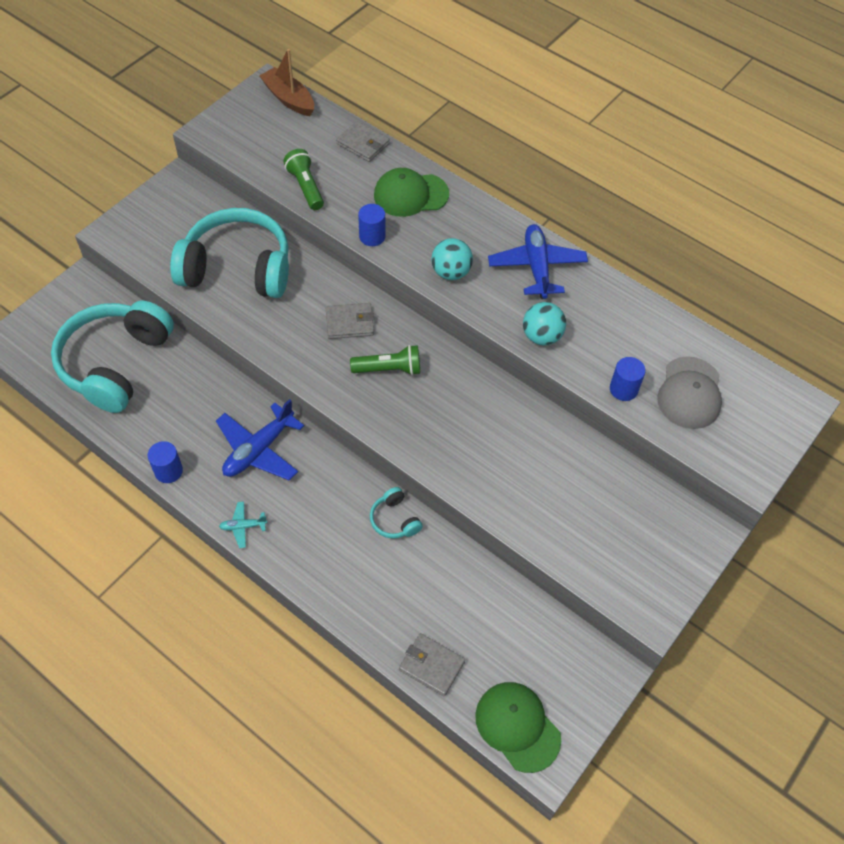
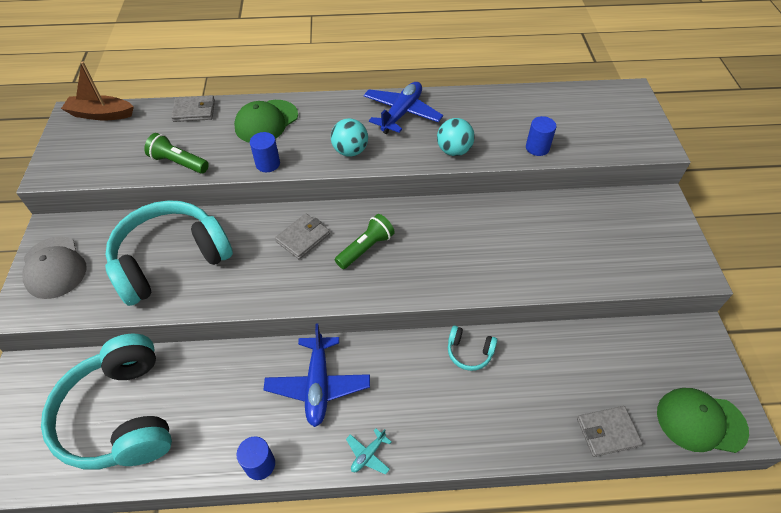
camera: 40 degrees left, 5 degrees down
blue plane [488,224,588,299] -> blue plane turned 75 degrees clockwise [363,82,443,134]
grey cap [657,356,722,429] -> grey cap moved to [22,236,87,299]

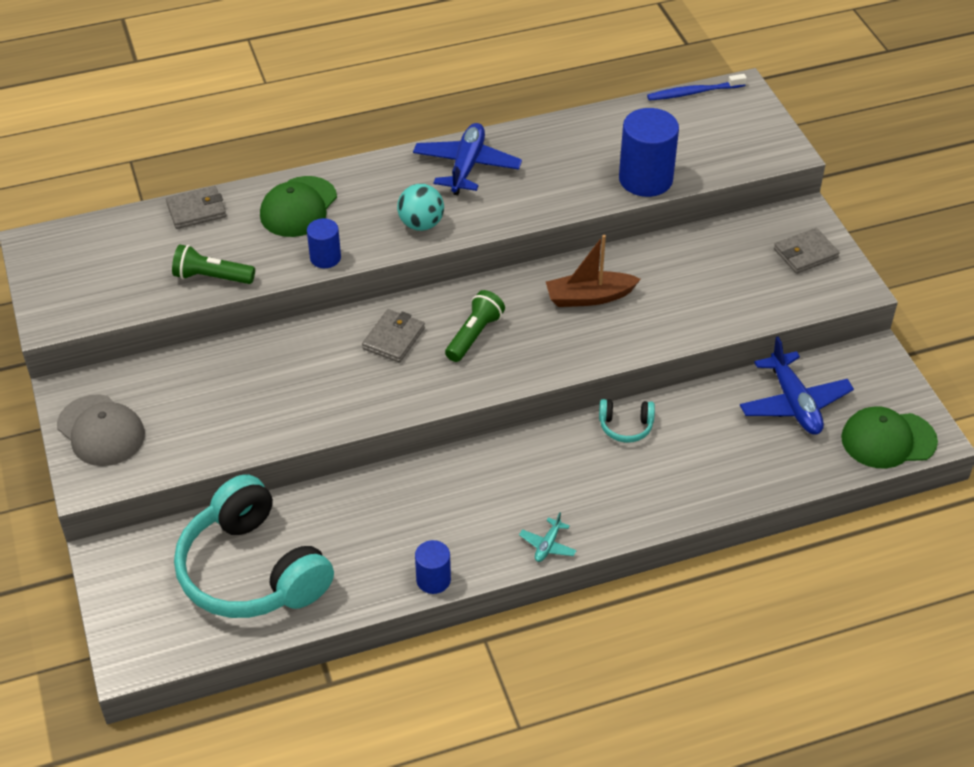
camera: 15 degrees left, 5 degrees down
brown boat [61,61,134,120] -> brown boat moved to [546,235,641,307]
turquoise headphones [105,200,233,306] -> none
blue plane [264,323,370,427] -> blue plane moved to [740,336,854,435]
turquoise ball [437,118,475,156] -> none
blue cylinder [526,116,557,156] -> blue cylinder [619,108,679,197], size x1.83
grey wallet [577,406,643,457] -> grey wallet moved to [774,228,840,274]
none -> blue toothbrush [647,74,747,101]

